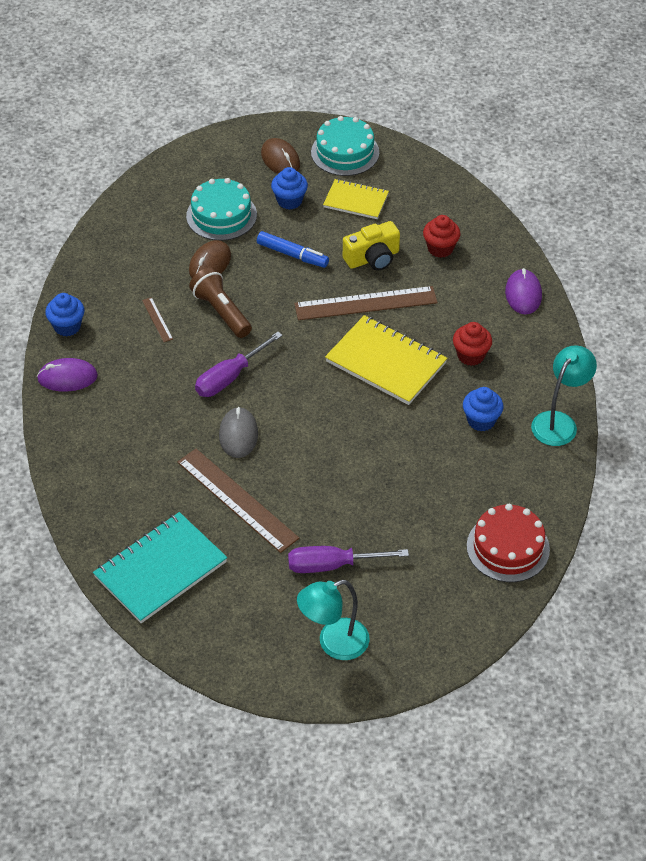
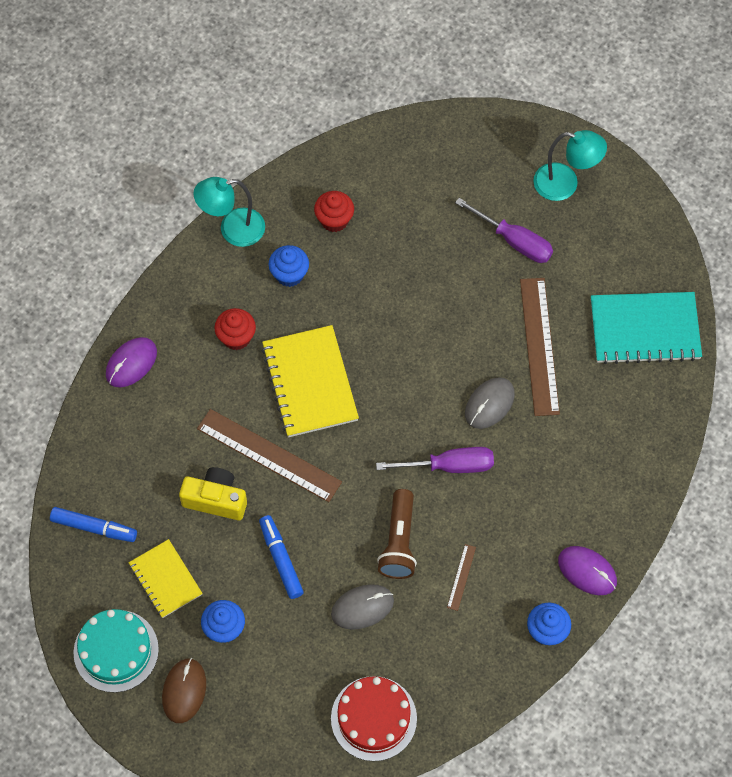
camera: 140 degrees left, 15 degrees up
turquoise cake [186,178,257,241] -> none
brown mouse [189,240,231,278] -> grey mouse [331,584,394,630]
red cupcake [423,215,461,258] -> red cupcake moved to [314,191,354,232]
red cake [467,504,550,582] -> red cake moved to [331,676,417,761]
none -> blue marker [50,507,137,542]

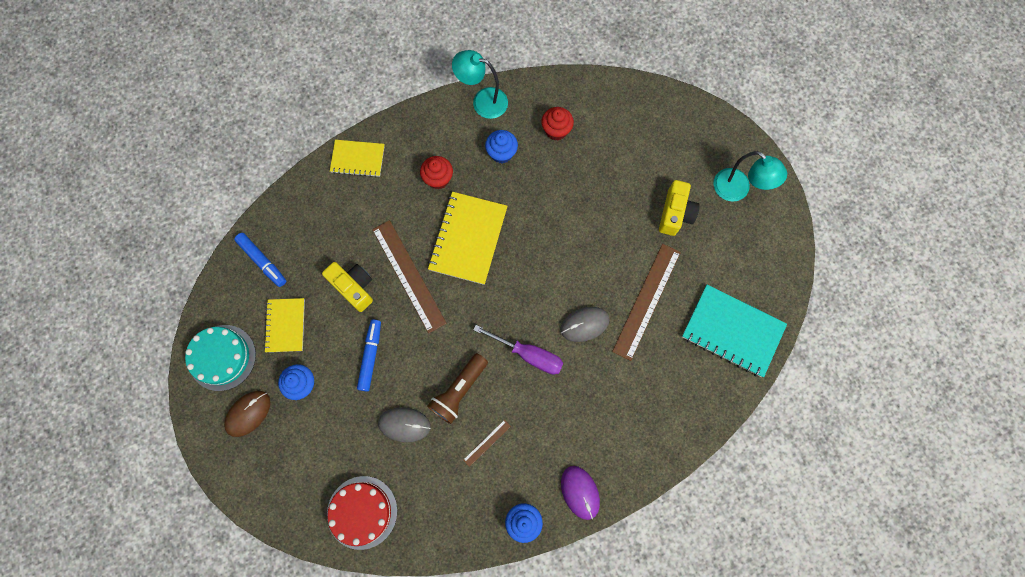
camera: 30 degrees right, 10 degrees up
purple mouse [106,337,157,387] -> yellow notebook [330,140,385,177]
purple screwdriver [455,198,553,263] -> yellow camera [659,180,700,236]

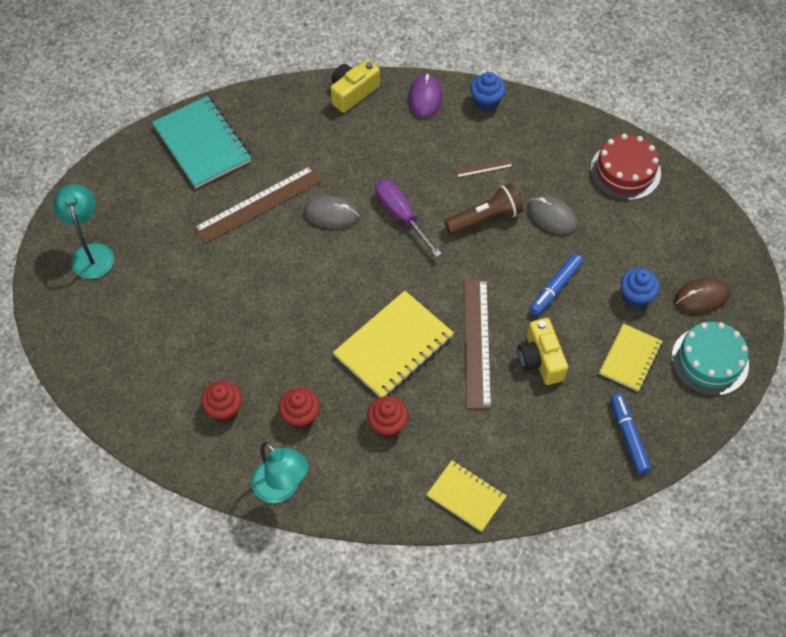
camera: 150 degrees left, 15 degrees down
blue cupcake [485,130,518,163] -> red cupcake [279,387,320,429]
yellow camera [659,180,700,236] -> yellow camera moved to [331,59,380,113]

